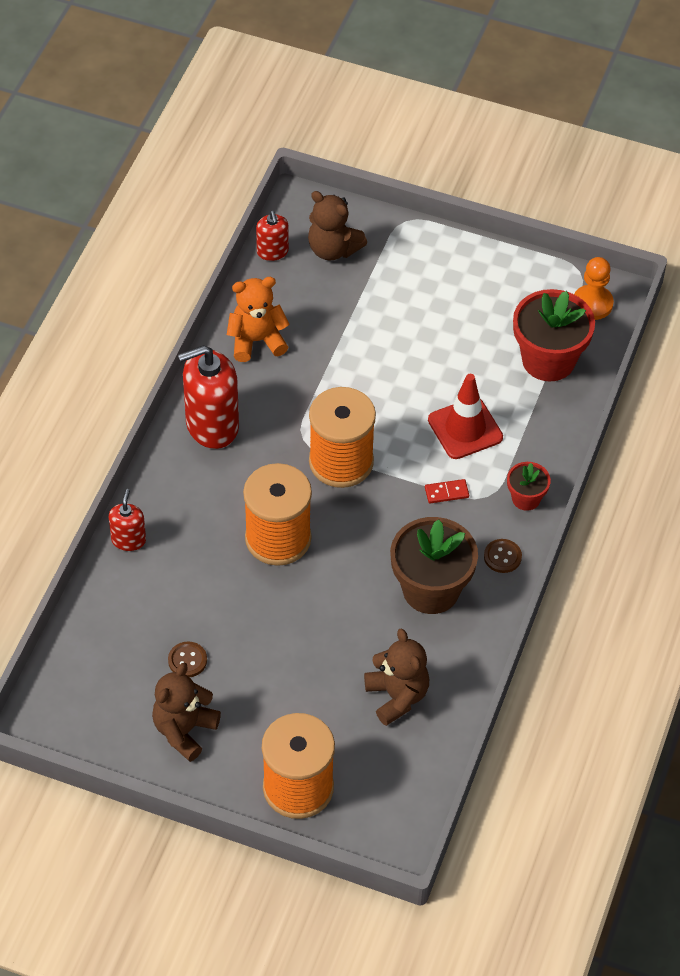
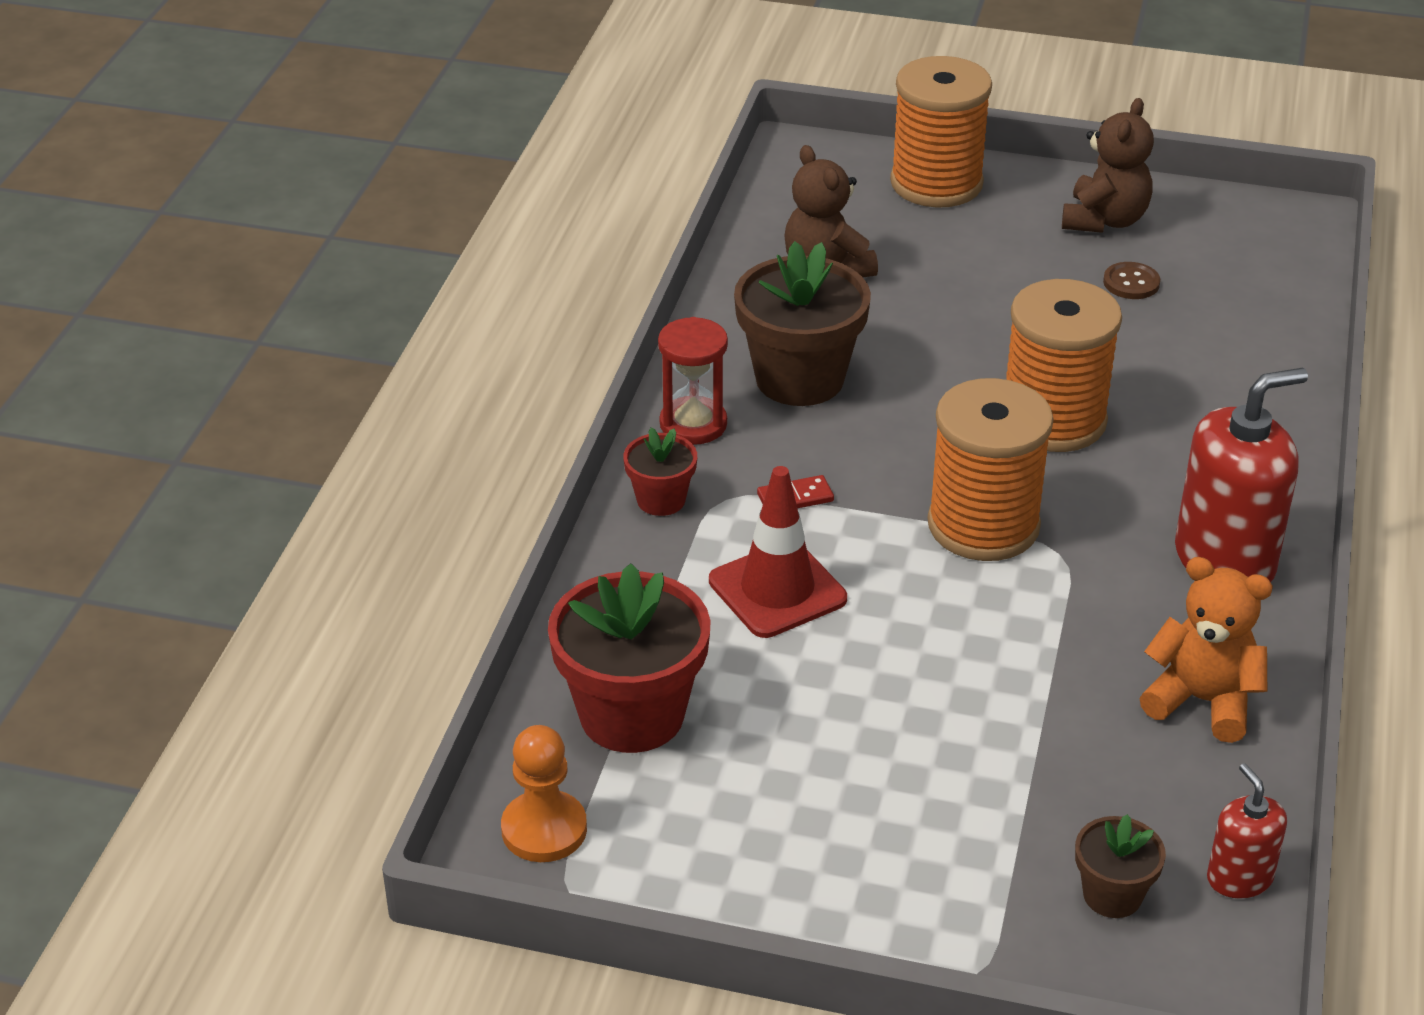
camera: 175 degrees right, 15 degrees down
red soap dispenser [109,489,146,551] -> none
orange teddy bear [227,277,290,362] -> orange teddy bear turned 135 degrees counterclockwise [1139,557,1273,743]
brown teddy bear [308,191,367,261] -> brown flower pot [1075,814,1166,918]
brown button [484,539,522,573] -> red hourglass [658,317,728,445]

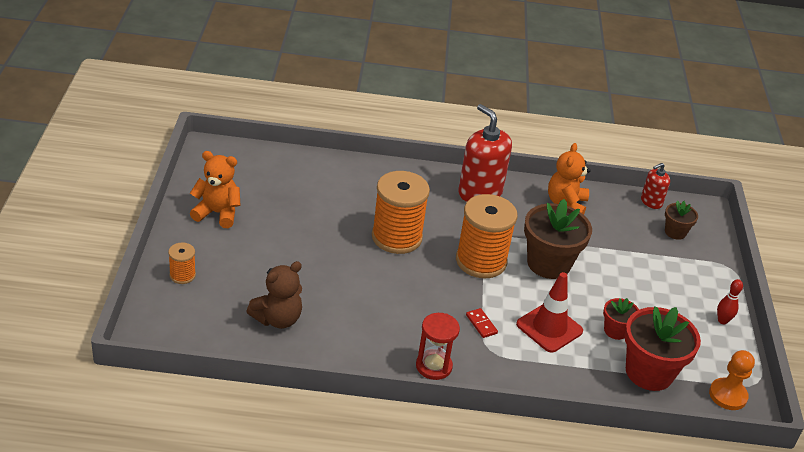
camera: 105 degrees left, 0 degrees up
red flower pot [623,427,697,516] -> red flower pot moved to [603,298,639,340]
brown flower pot [734,241,871,406] -> brown flower pot moved to [524,199,592,279]
orange spool [890,56,992,208] -> orange spool [168,242,196,284], size x0.47
brown teddy bear [1062,98,1154,233] -> orange teddy bear [190,151,241,228]
brown button [1103,262,1160,299] -> none
none -> red bowling pin [717,279,743,324]

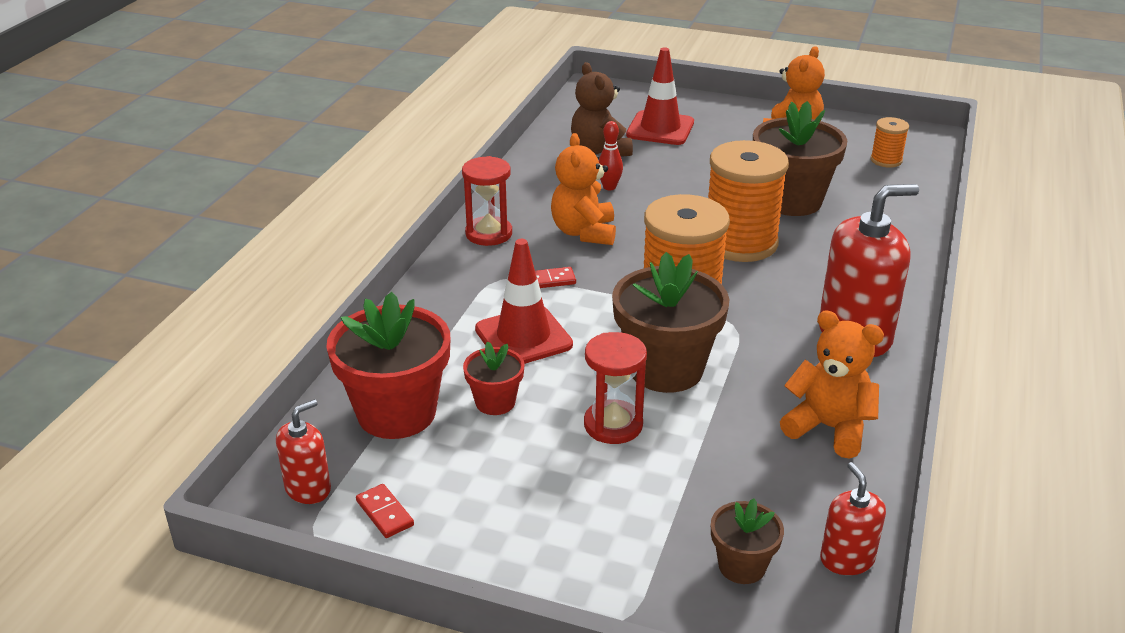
camera: 110 degrees right, 5 degrees down
orange spool [168,242,196,284] -> orange spool moved to [870,117,909,168]
orange pawn [709,350,755,410] -> red soap dispenser [276,399,331,504]
red bowling pin [717,279,743,324] -> red bowling pin moved to [599,121,623,191]
none -> red domino [356,484,414,538]
none -> orange teddy bear [551,133,616,245]
none -> red hourglass [584,332,647,444]
none -> red traffic cone [626,47,694,145]
none -> brown flower pot [753,101,847,216]

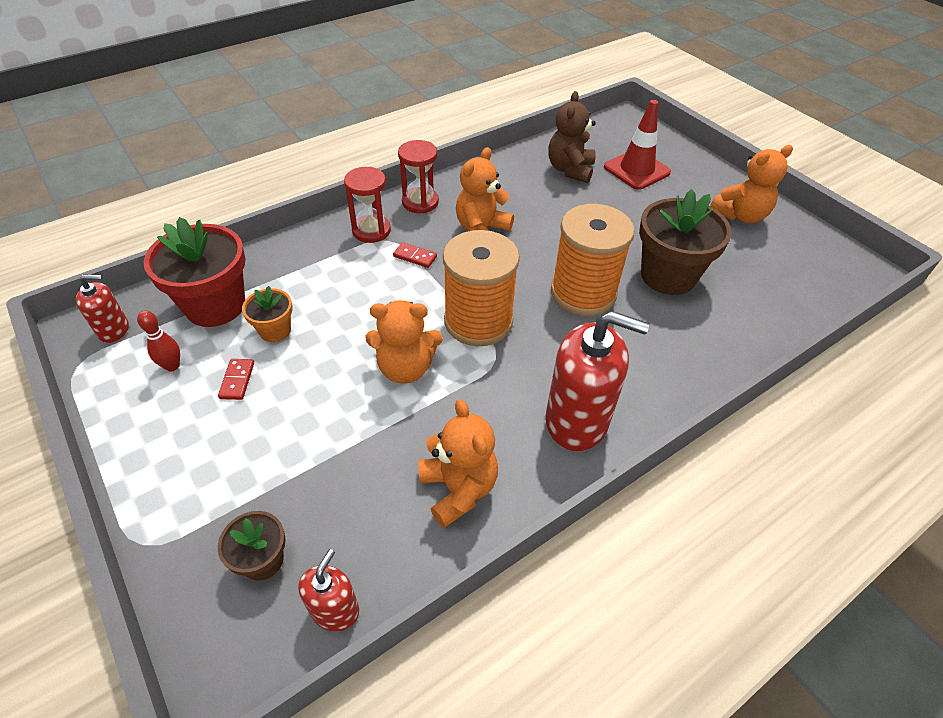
camera: 35 degrees right, 15 degrees up
red domino [356,484,414,538] -> red domino moved to [218,359,254,400]
red flower pot [463,341,525,415] -> orange flower pot [242,286,293,342]
red traffic cone [475,239,573,364] -> none
red hourglass [584,332,647,444] -> red hourglass moved to [344,167,391,243]
red bowling pin [599,121,623,191] -> red bowling pin moved to [137,310,180,372]
brown flower pot [612,252,730,393] -> orange teddy bear [366,300,443,384]
orange spool [870,117,909,168] -> none

